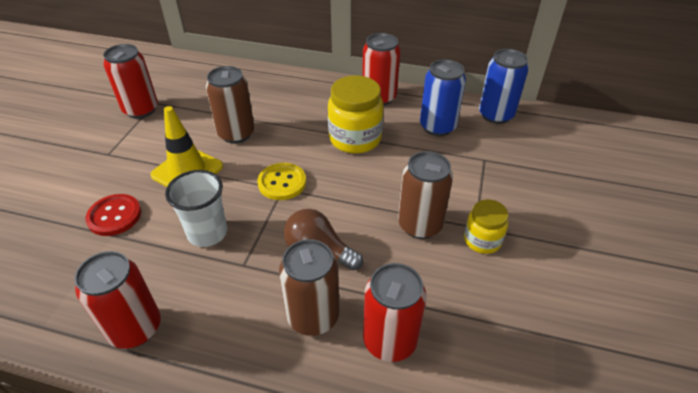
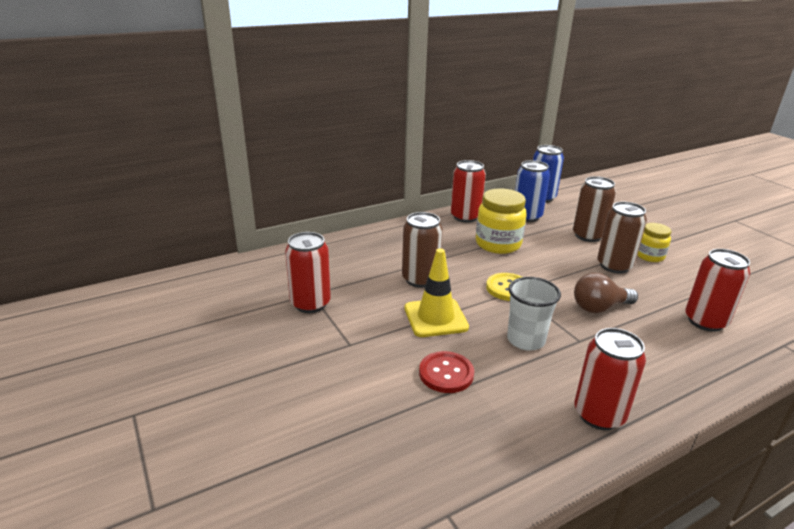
camera: 45 degrees left, 15 degrees down
brown can [279,239,339,336] -> brown can moved to [573,176,616,242]

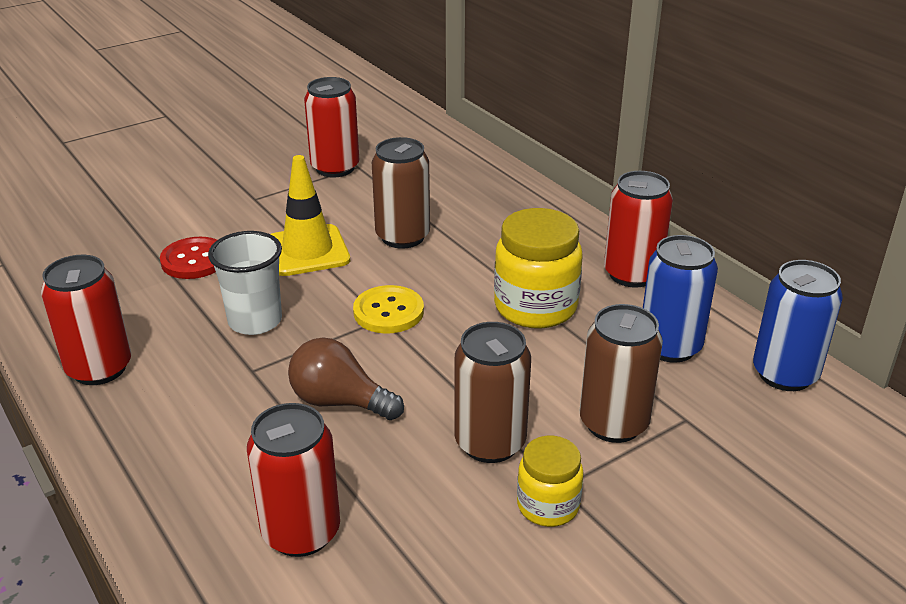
camera: 85 degrees right, 5 degrees up
brown light bulb [574,273,638,313] -> brown light bulb turned 45 degrees counterclockwise [288,337,404,420]

